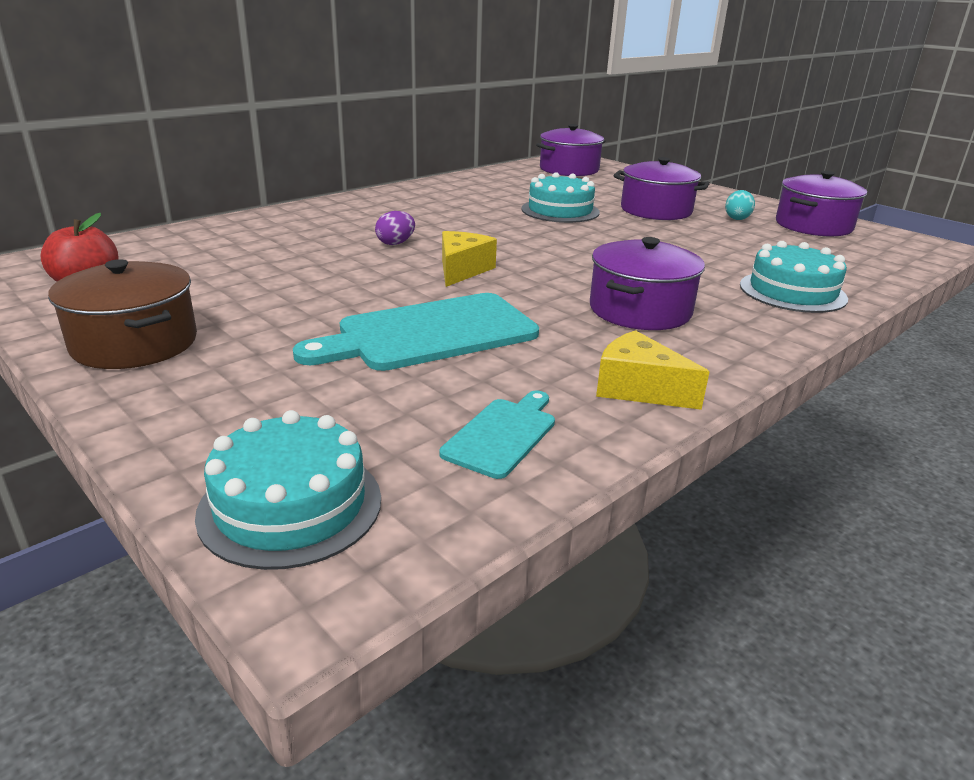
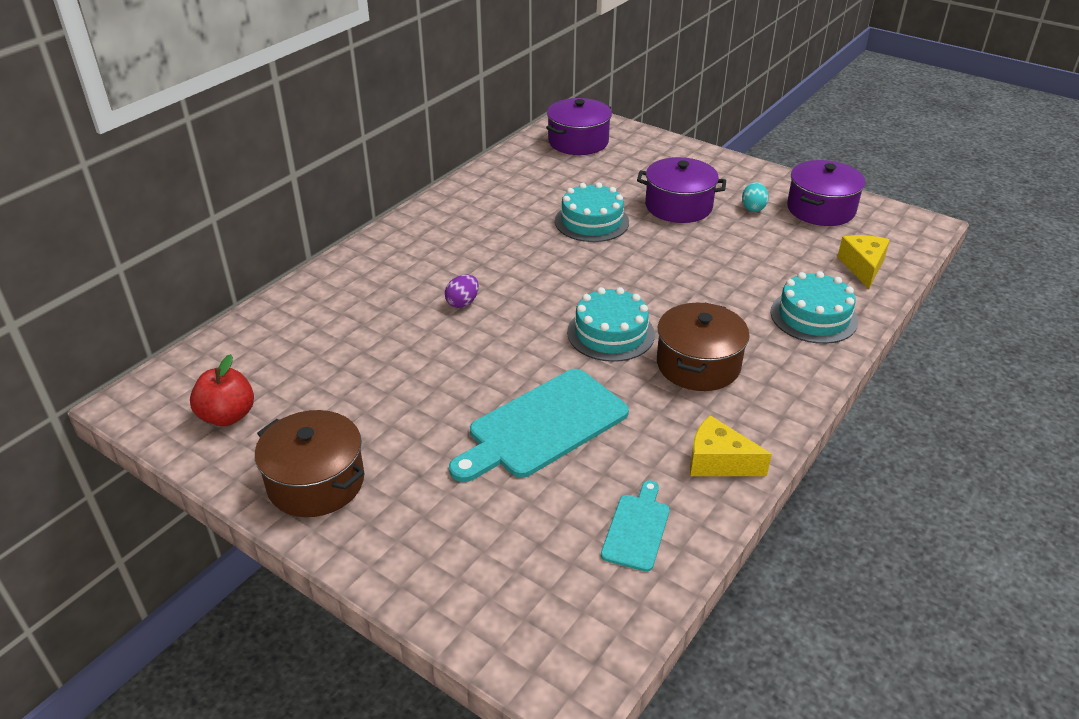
camera: 10 degrees left, 10 degrees up
turquoise cake [195,410,381,570] -> turquoise cake moved to [567,287,655,362]
yellow cheese [442,231,497,287] -> yellow cheese moved to [837,235,890,289]
purple pot [590,237,705,330] -> brown pot [657,303,750,391]

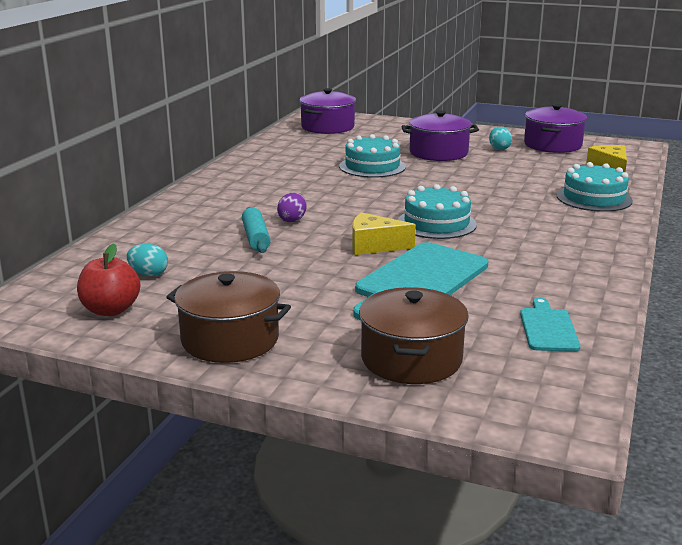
camera: 15 degrees left, 15 degrees down
brown pot [657,303,750,391] -> brown pot moved to [359,287,469,384]
yellow cheese [690,415,772,476] -> yellow cheese moved to [352,212,416,255]
none -> turquoise egg [127,244,168,276]
none -> turquoise rolling pin [242,207,271,253]

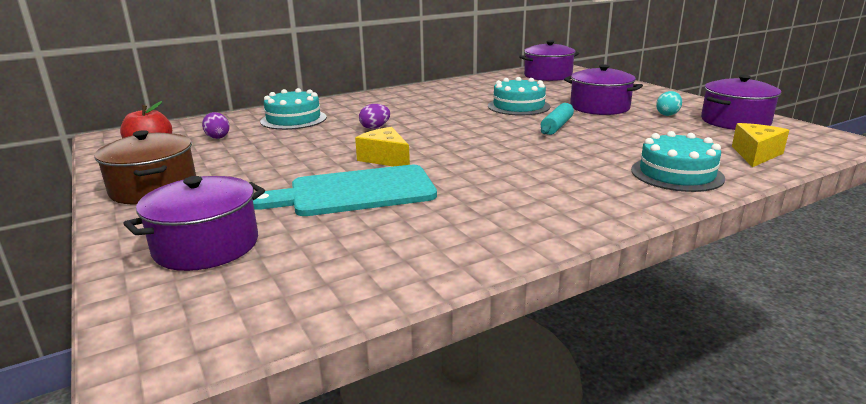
camera: 40 degrees right, 0 degrees up
turquoise egg [127,244,168,276] -> purple egg [202,112,230,139]
turquoise rolling pin [242,207,271,253] -> turquoise rolling pin moved to [541,103,574,135]
brown pot [359,287,469,384] -> purple pot [123,176,265,271]
turquoise cake [398,184,477,239] -> turquoise cake moved to [260,88,327,130]
turquoise cutting board [520,298,580,352] -> none

